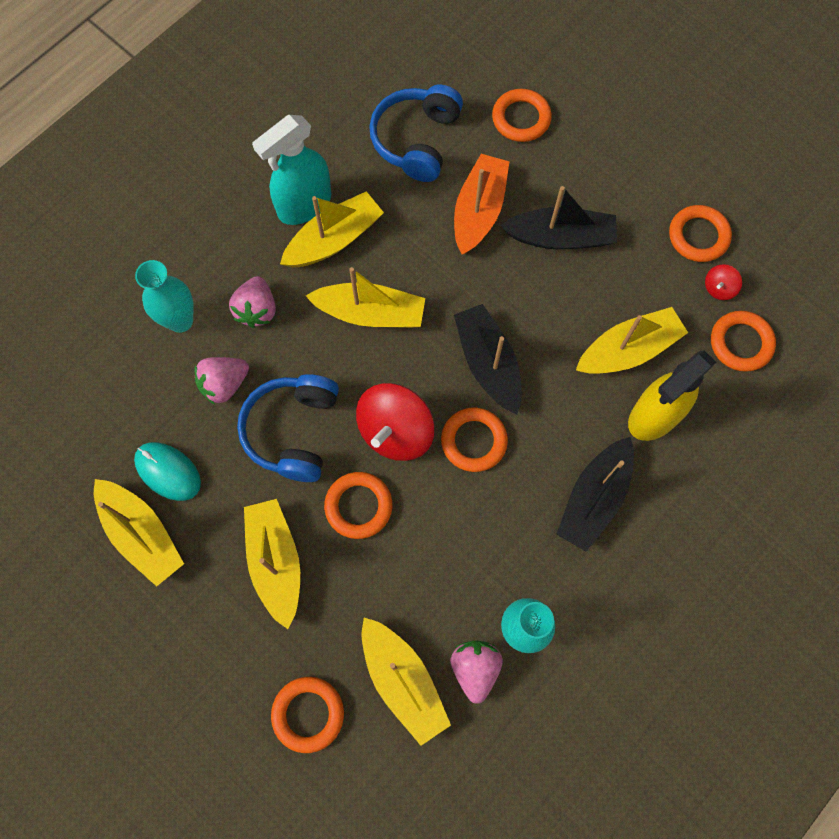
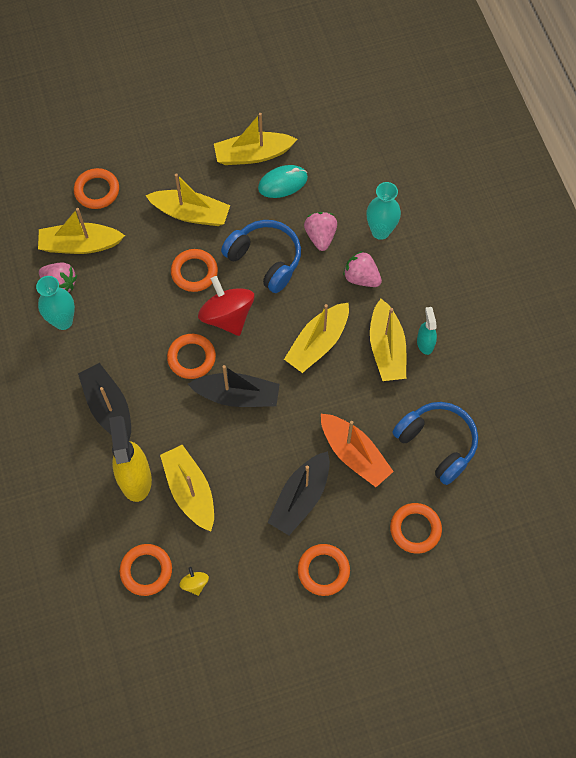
camera: 120 degrees right, 5 degrees down
turquoise spray bottle [252,115,332,225] -> turquoise spray bottle [417,307,437,355], size x0.54
yellow boat [576,307,688,374] -> yellow boat turned 150 degrees clockwise [160,445,214,531]
orange ring [669,205,732,262] -> orange ring moved to [298,544,350,596]
red spinning top [705,264,742,300] -> yellow spinning top [179,567,209,596]

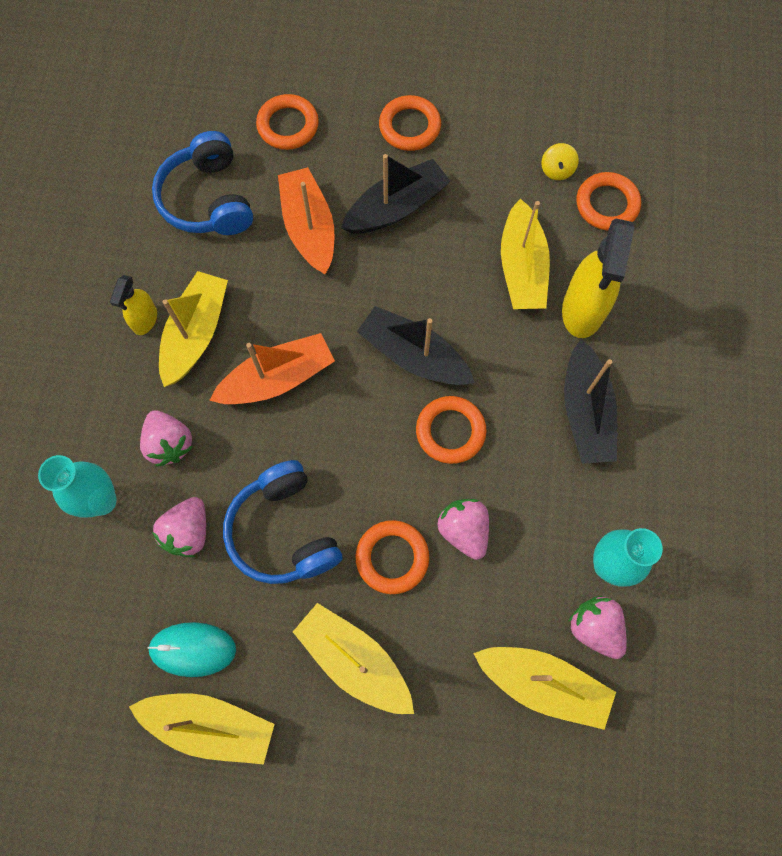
camera: 155 degrees left, 5 degrees up
orange ring [74,168,119,209] -> none
red spinning top [198,276,254,336] -> none
yellow boat [284,302,349,373] -> orange boat [209,333,335,404]
turquoise spray bottle [417,307,437,355] -> yellow spray bottle [110,275,157,335]
none -> pink strawberry [437,499,489,560]

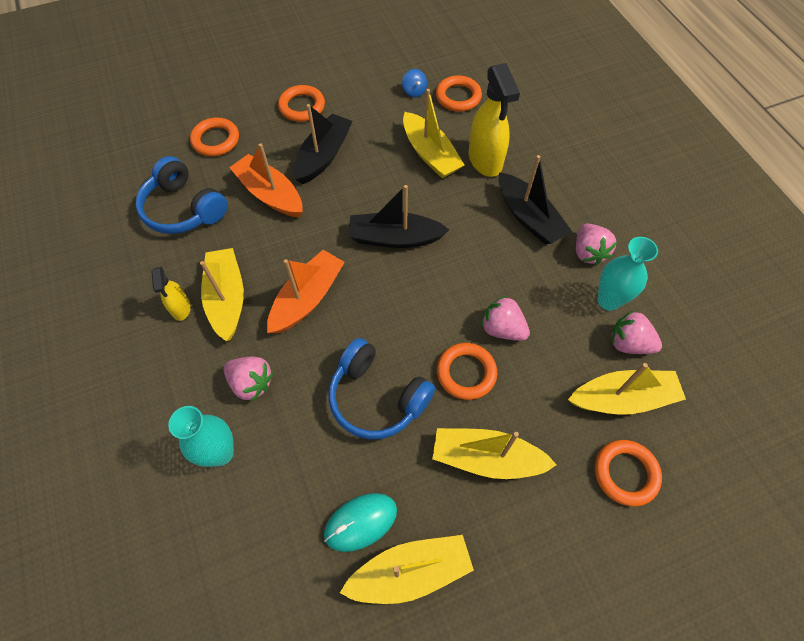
camera: 30 degrees left, 10 degrees down
pink strawberry [152,497,206,557] -> pink strawberry moved to [576,224,617,266]
orange ring [416,396,486,464] -> orange ring moved to [595,440,662,507]
yellow spinning top [541,143,579,180] -> blue spinning top [402,69,427,97]

